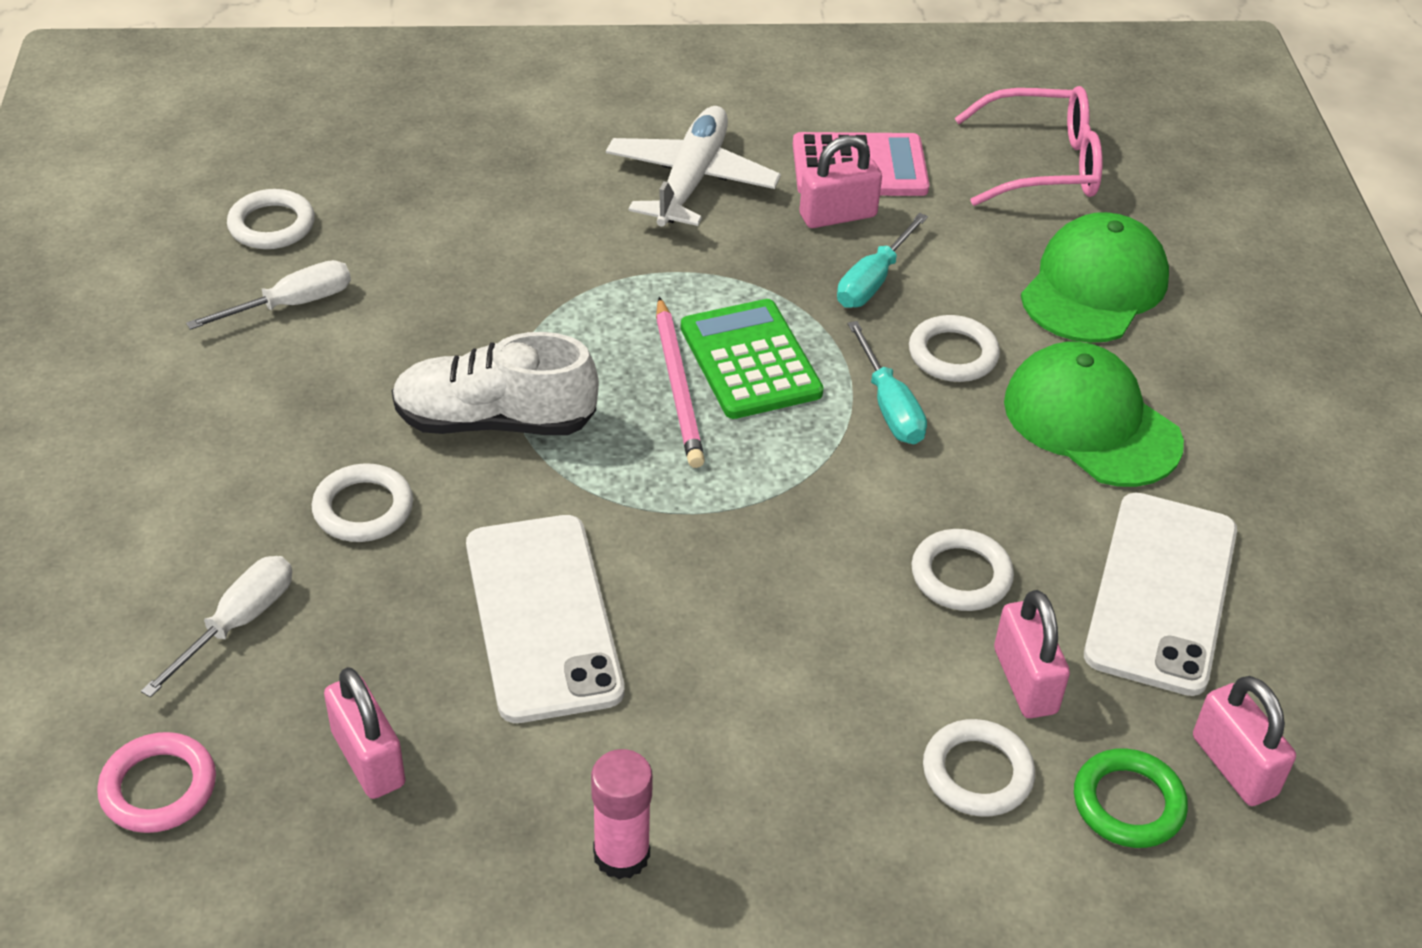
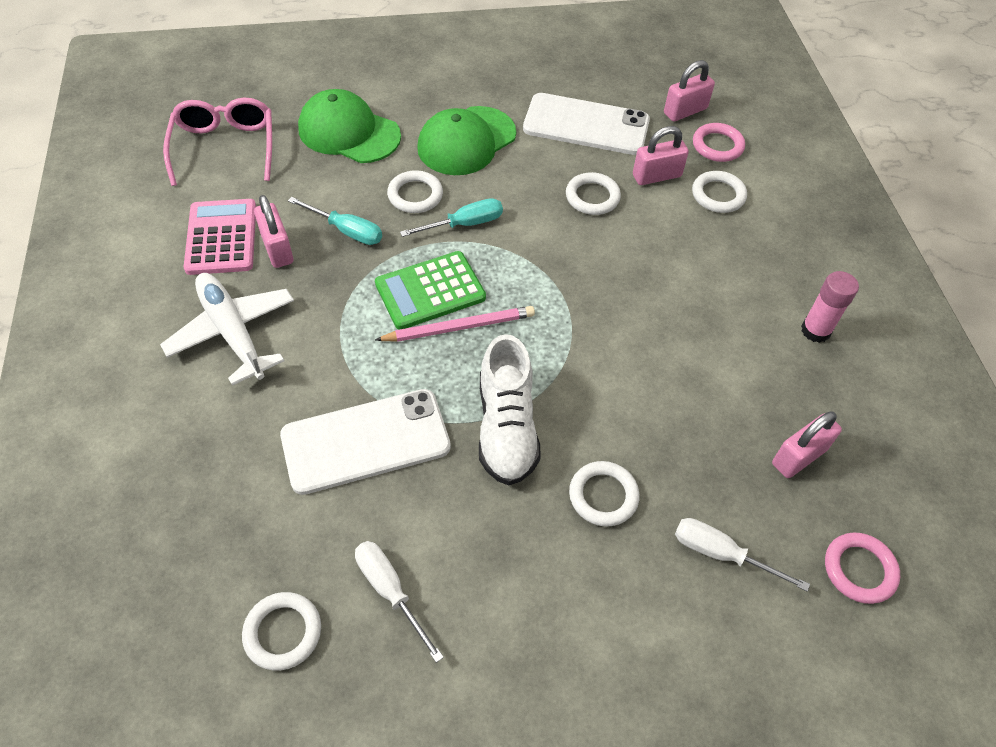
camera: 95 degrees left, 10 degrees up
white phone [466,515,625,723] -> white phone moved to [280,389,451,495]
white plane [606,106,781,227] -> white plane turned 45 degrees clockwise [160,273,294,386]
green ring [1074,748,1188,848] -> pink ring [693,123,745,162]

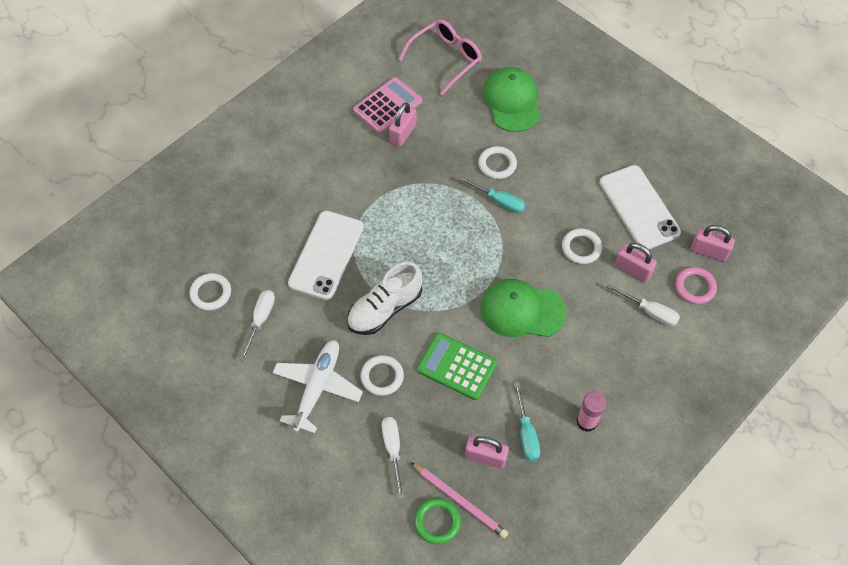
camera: 55 degrees right, 5 degrees up
white plane [160,273,294,386] -> white plane moved to [272,340,363,433]
white phone [280,389,451,495] -> white phone turned 75 degrees clockwise [288,211,364,300]
turquoise screwdriver [288,197,382,245] -> turquoise screwdriver moved to [514,382,540,461]
green calculator [375,251,486,330] -> green calculator moved to [417,333,497,400]
pink pencil [375,306,535,342] -> pink pencil moved to [410,462,508,538]
green cap [417,106,516,175] -> green cap moved to [481,279,566,337]
white ring [692,171,747,213] -> white screwdriver [607,284,680,326]
pink ring [825,533,900,604] -> green ring [414,498,461,544]

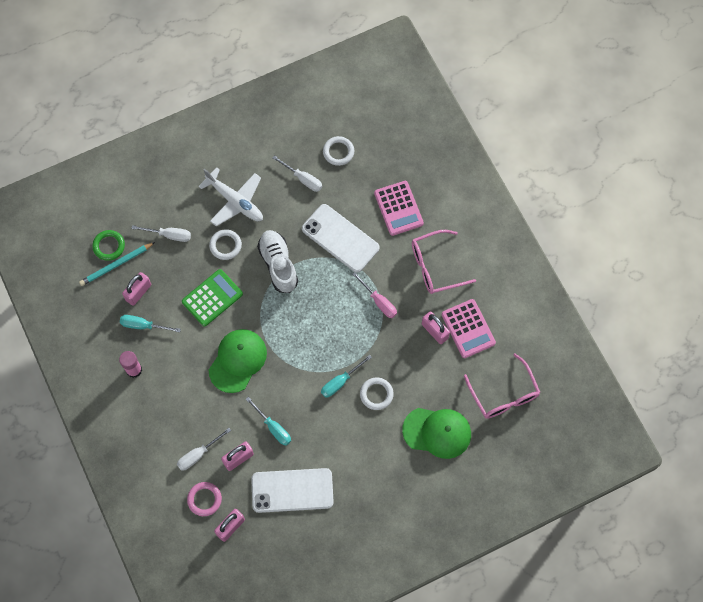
camera: 110 degrees right, 10 degrees up
pink pencil [410,462,508,538] -> turquoise pencil [79,242,155,286]
white ring [562,228,602,264] -> turquoise screwdriver [246,397,291,446]
none -> pink screwdriver [352,272,397,318]
none -> pink calculator [374,181,424,236]
none -> pink glasses [412,230,476,294]

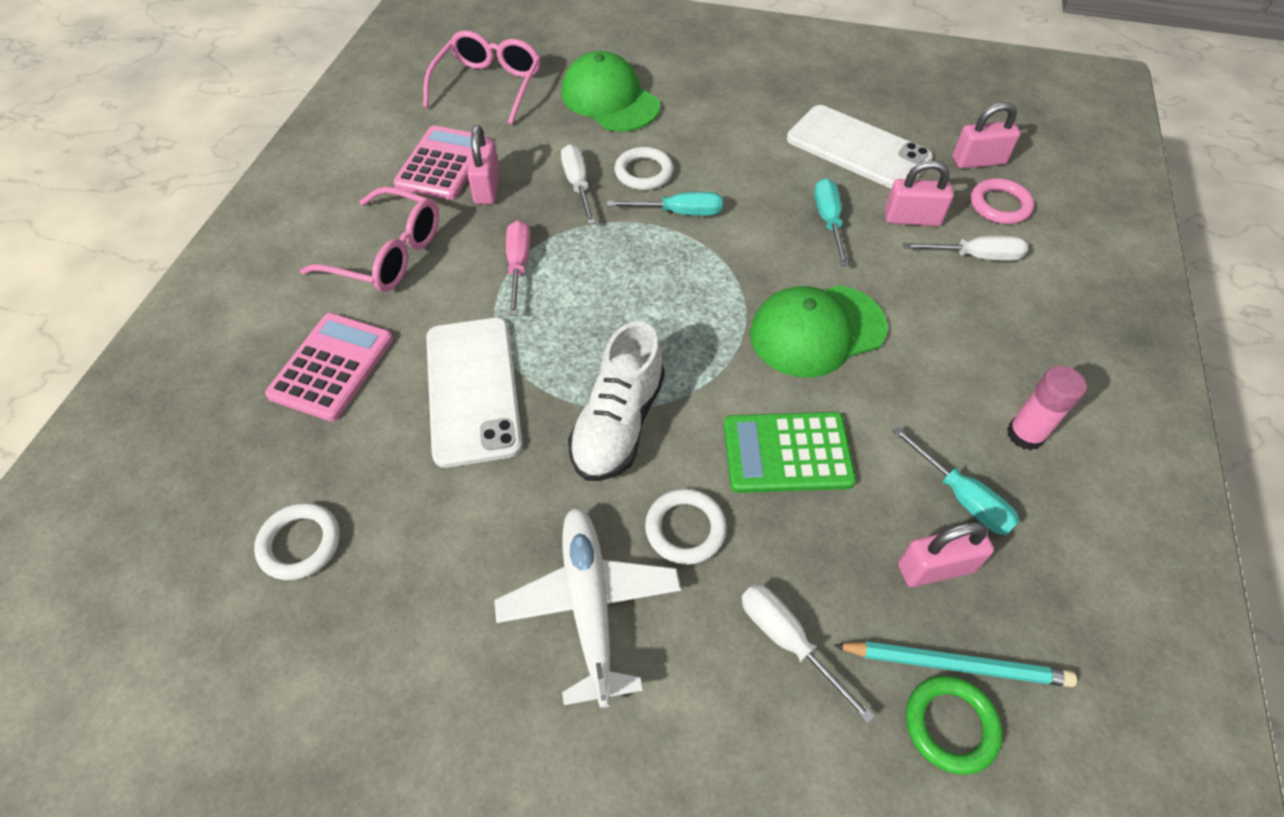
camera: 140 degrees left, 15 degrees down
white screwdriver [273,155,322,192] -> white screwdriver moved to [561,144,595,225]

